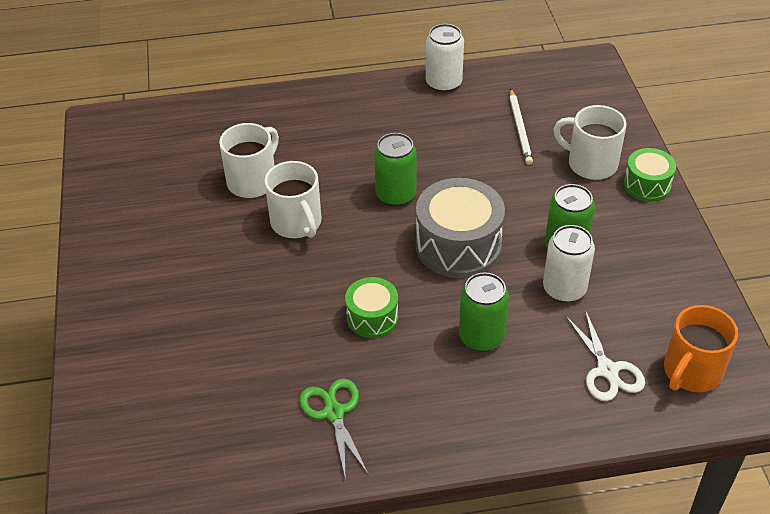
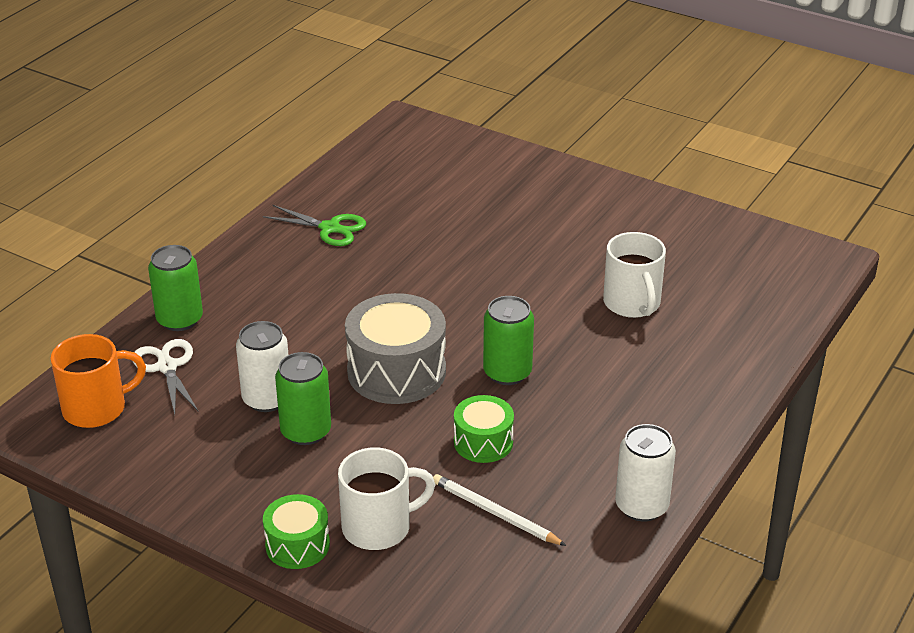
camera: 130 degrees right, 10 degrees down
white mug [264,161,322,238] -> none
green drum [345,277,398,338] -> green drum moved to [454,395,514,463]
green can [459,272,509,352] -> green can moved to [148,245,203,331]
white scissors [565,310,645,401] -> white scissors turned 45 degrees clockwise [133,339,199,415]
orange mug [664,305,738,392] -> orange mug turned 75 degrees clockwise [51,334,146,428]

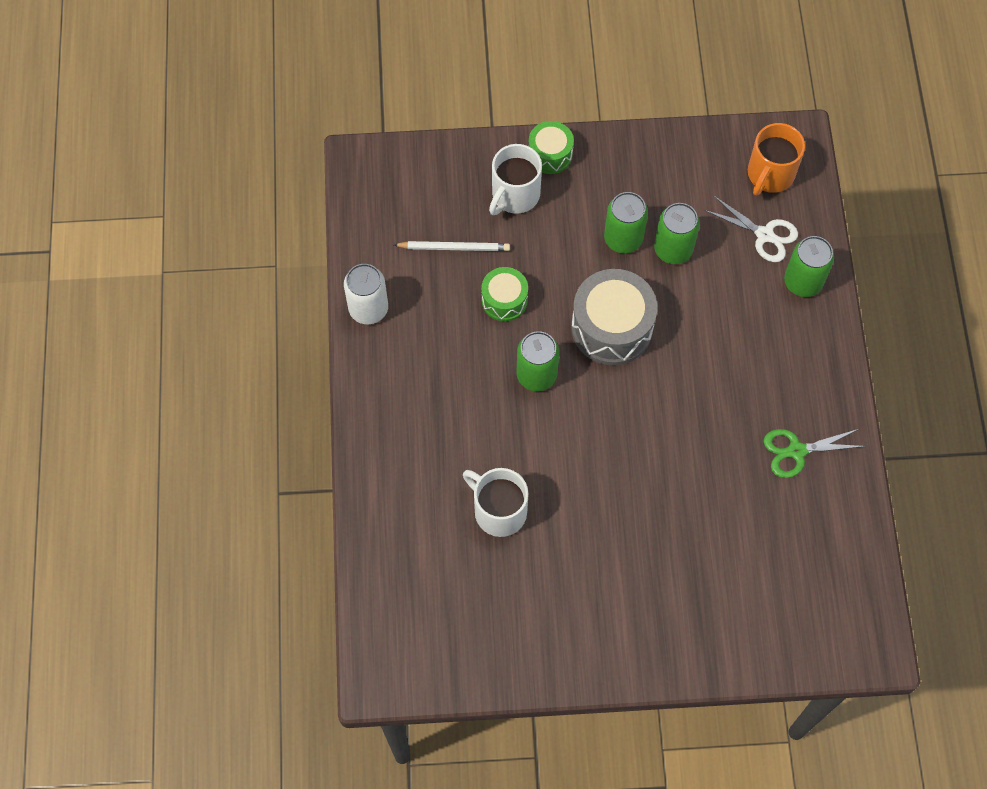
camera: 145 degrees right, 30 degrees up
white can [236,321,288,412] -> green can [654,203,700,264]

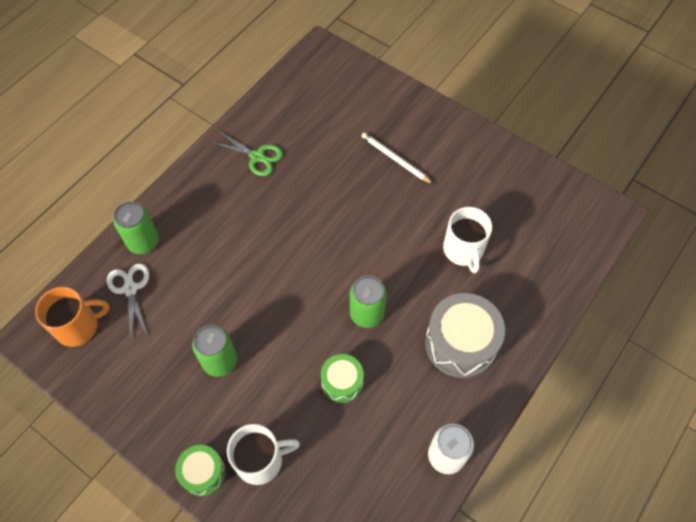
camera: 140 degrees left, 5 degrees down
white pencil [394,241,510,251] -> white pencil moved to [361,132,433,184]
grey drum [571,269,657,365] -> grey drum moved to [425,293,505,378]
green can [654,203,700,264] -> none

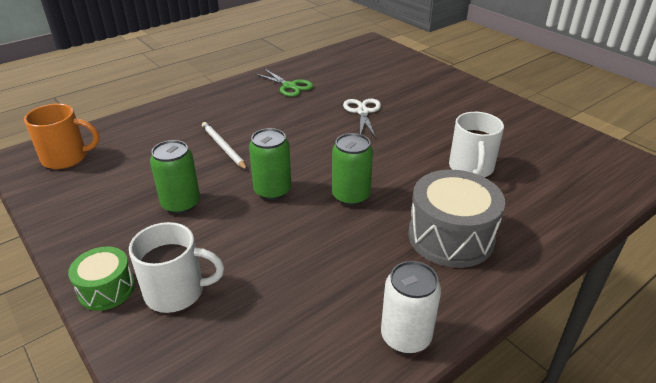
camera: 15 degrees right, 25 degrees down
white scissors [107,263,149,339] -> white scissors moved to [343,99,381,138]
green can [113,201,159,254] -> green can moved to [249,128,291,200]
green drum [321,354,364,403] -> none
white pencil [361,132,433,184] -> white pencil moved to [202,122,247,170]

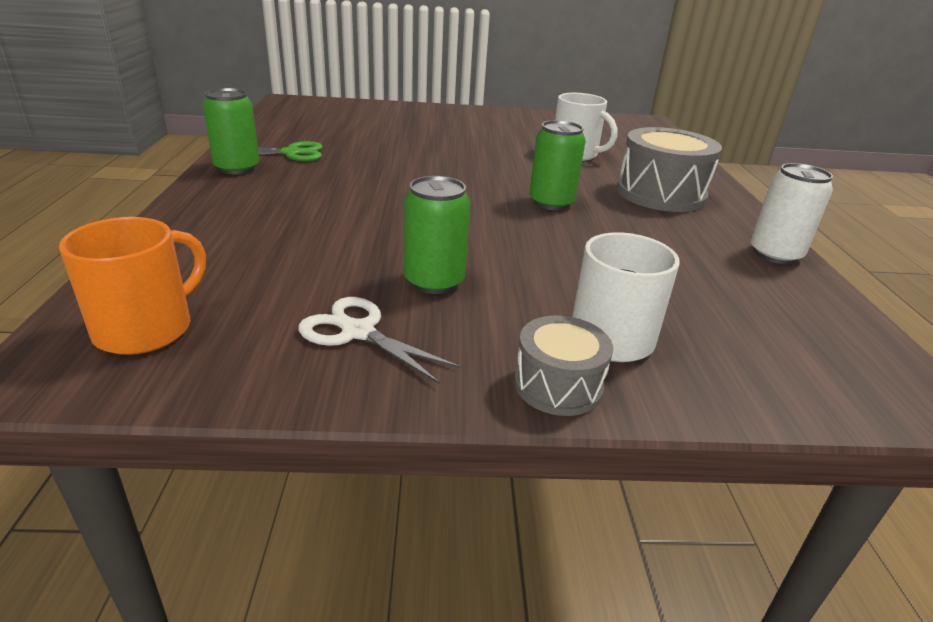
camera: 55 degrees left, 5 degrees down
green drum [68,247,135,311] -> grey drum [514,315,613,416]
white pencil [202,122,247,170] -> none
green can [249,128,291,200] -> green can moved to [202,88,259,174]
white scissors [343,99,381,138] -> white scissors moved to [298,297,462,384]

